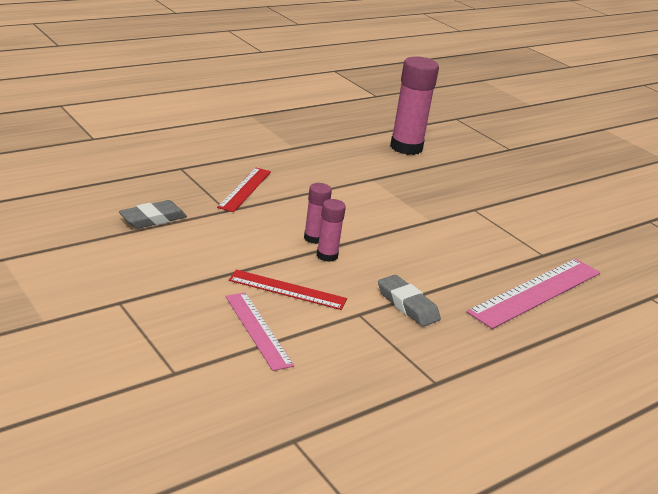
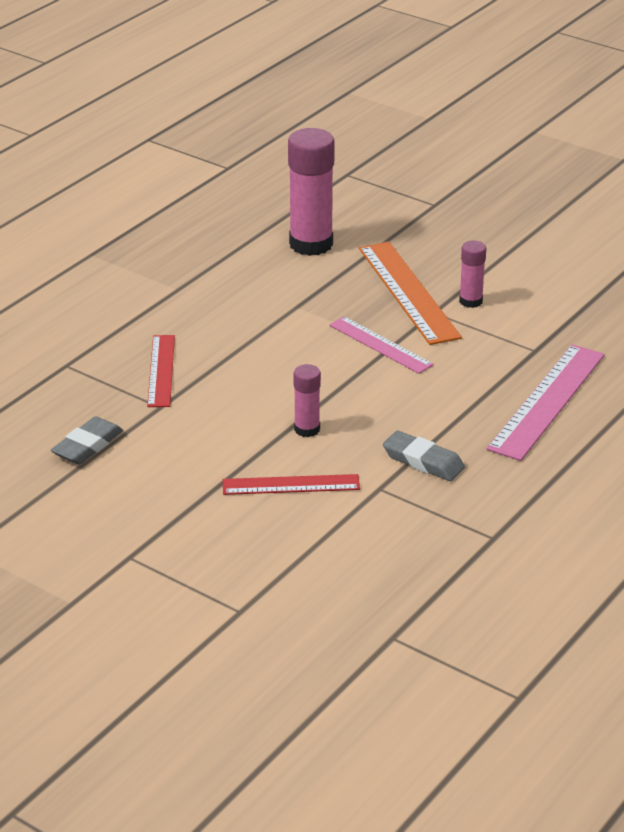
camera: 15 degrees left, 5 degrees up
pink ruler [225,292,294,371] -> pink ruler moved to [329,316,434,374]
pink glue stick [304,183,332,244] -> pink glue stick moved to [459,240,486,308]
none -> orange ruler [359,242,462,345]

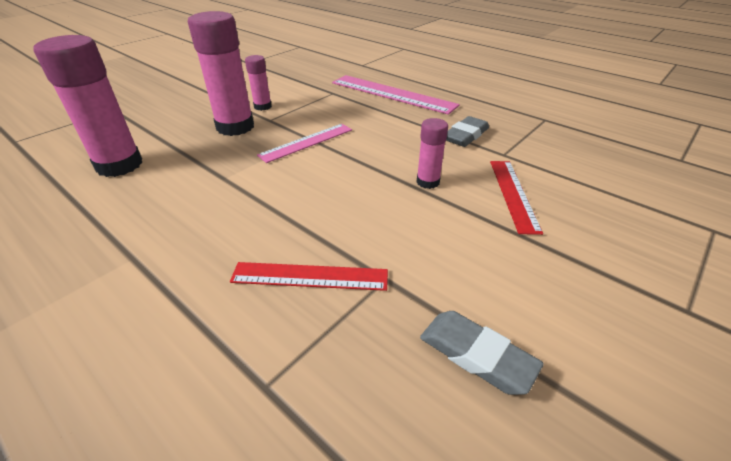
camera: 85 degrees left, 5 degrees up
orange ruler [359,242,462,345] -> pink glue stick [188,11,254,136]

